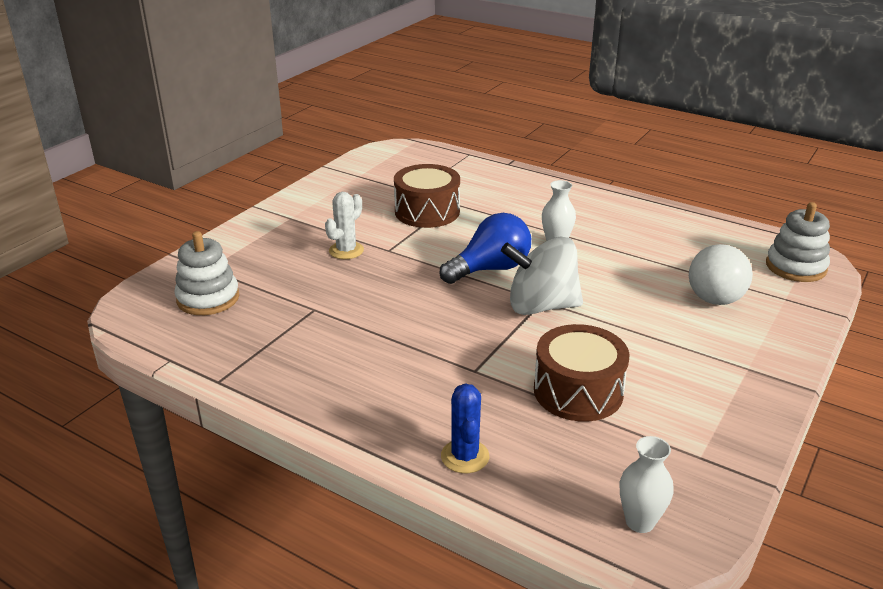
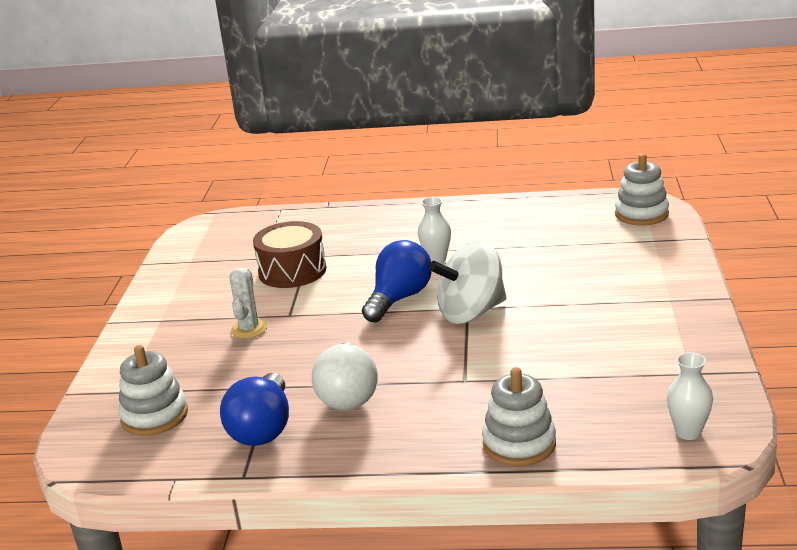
camera: 25 degrees left, 5 degrees down
blue cactus [441,384,489,473] -> white stacking toy [482,367,556,466]
brown drum [534,324,630,422] -> none
white light bulb [689,244,753,305] -> white light bulb moved to [312,342,378,410]
none -> blue light bulb [220,373,289,446]

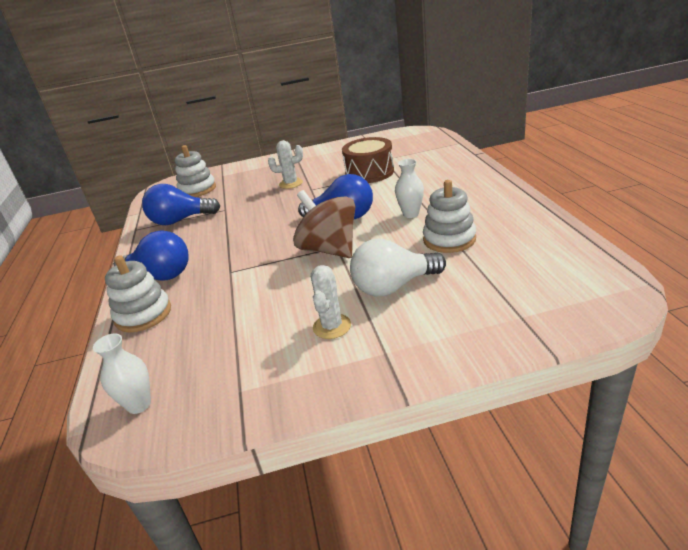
camera: 75 degrees right, 5 degrees up
white light bulb [312,342,378,410] -> white light bulb moved to [350,238,446,296]
white spinning top [429,241,507,324] -> brown spinning top [293,190,355,258]
white stacking toy [615,154,669,226] -> white stacking toy moved to [423,180,476,253]
none -> blue light bulb [113,231,189,281]
none -> white cactus [311,265,351,339]

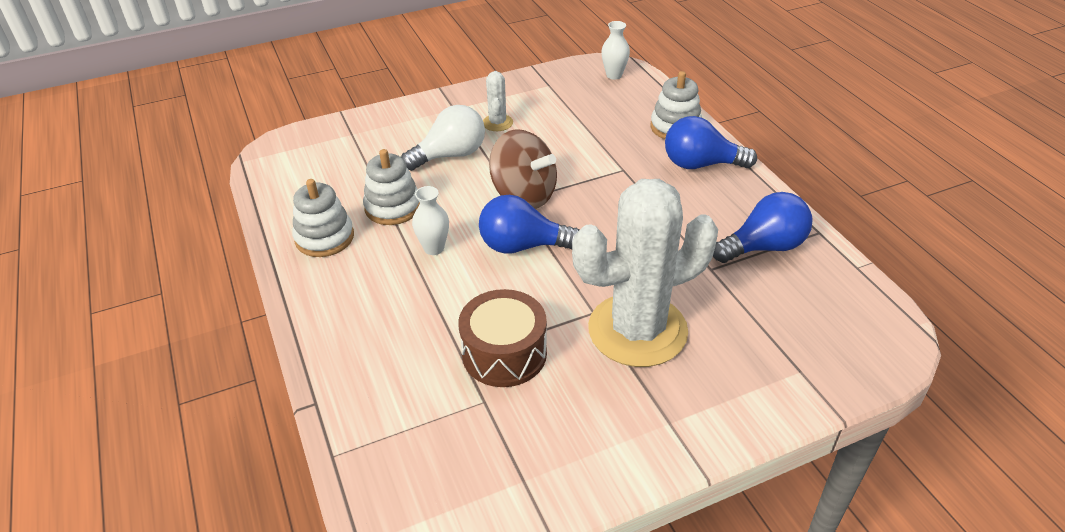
camera: 165 degrees right, 10 degrees up
white stacking toy [175,145,216,197] -> white stacking toy moved to [292,179,354,257]
white cactus [268,140,303,189] -> white cactus [572,179,718,367], size x2.40

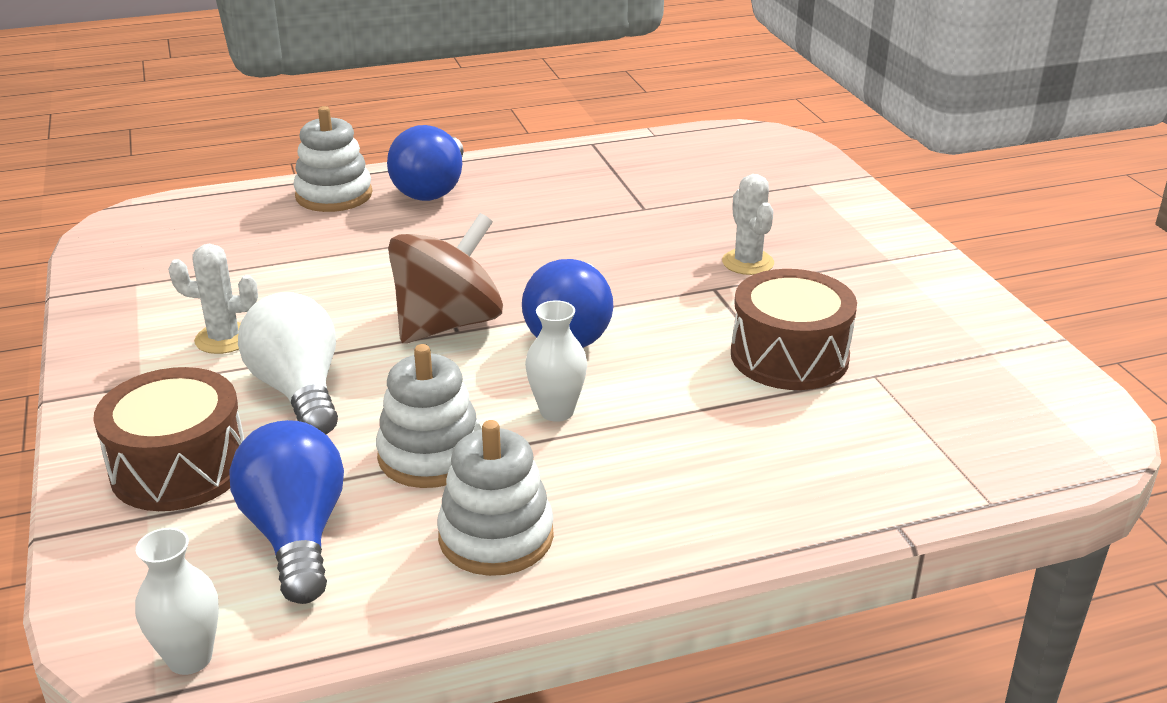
camera: 85 degrees left, 10 degrees down
white cactus [572,179,718,367] -> white cactus [722,174,774,275], size x0.42
white vase [601,21,630,80] -> white vase moved to [135,528,219,675]
blue light bulb [713,192,813,263] -> blue light bulb moved to [229,420,344,604]
none -> brown drum [93,367,244,511]

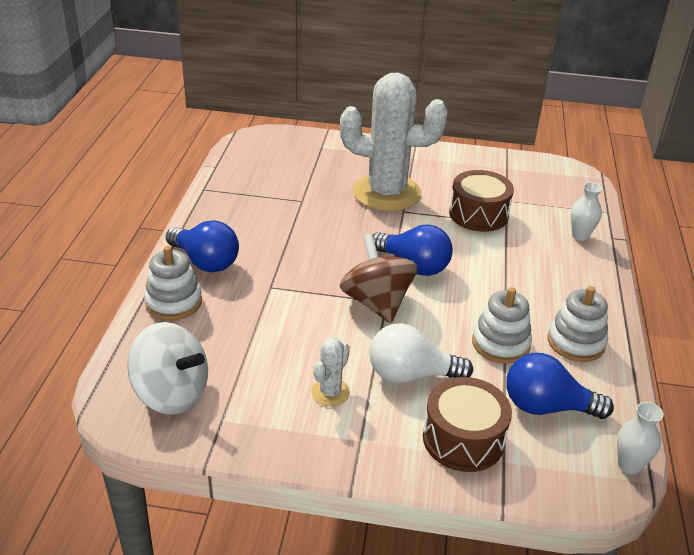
camera: 65 degrees left, 5 degrees up
white vase [525,300,587,422] -> white vase moved to [571,182,603,241]
white cactus [722,174,774,275] -> white cactus [340,72,448,211], size x2.40
none -> white spinning top [127,322,208,415]

